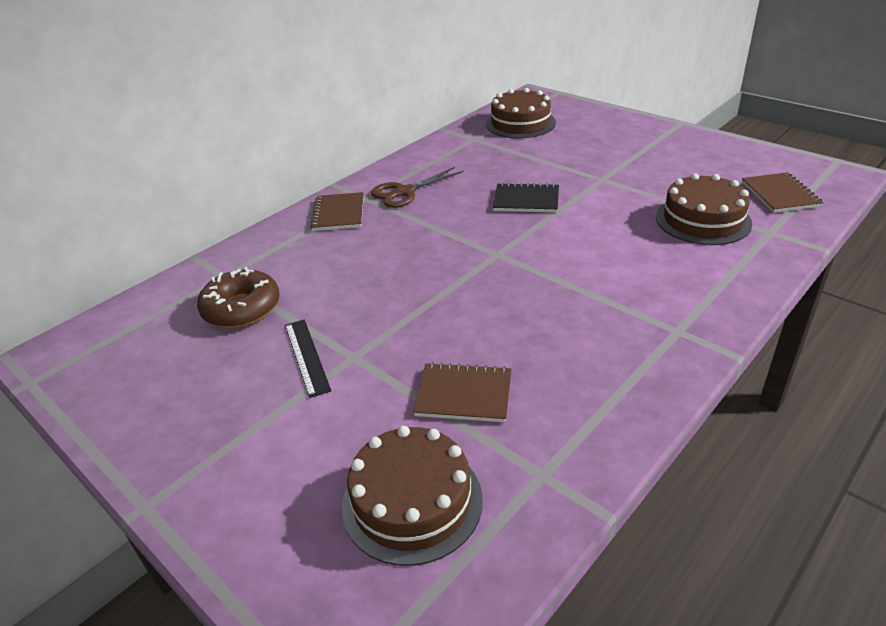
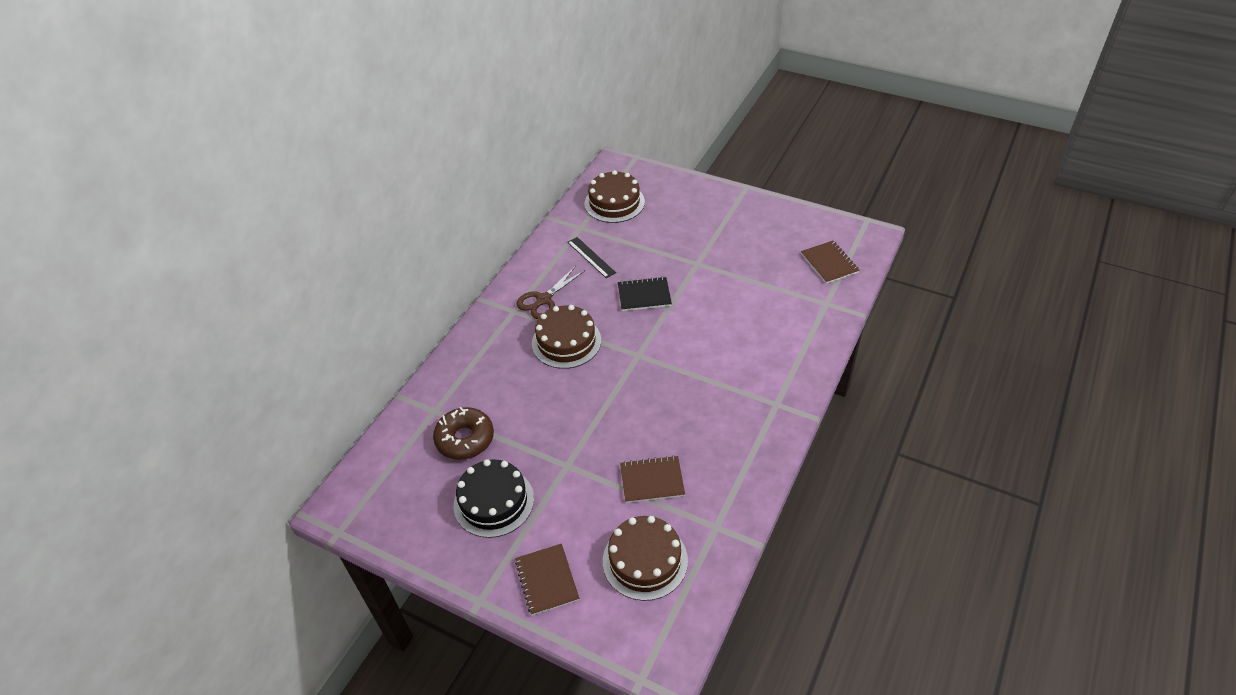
camera: 15 degrees left, 10 degrees up
black ruler [285,319,331,398] -> black ruler moved to [567,237,616,278]
brown notebook [310,192,364,231] -> brown notebook moved to [515,544,579,615]
brown cake [656,173,752,245] -> brown cake moved to [532,305,601,369]
none -> black cake [454,459,534,538]

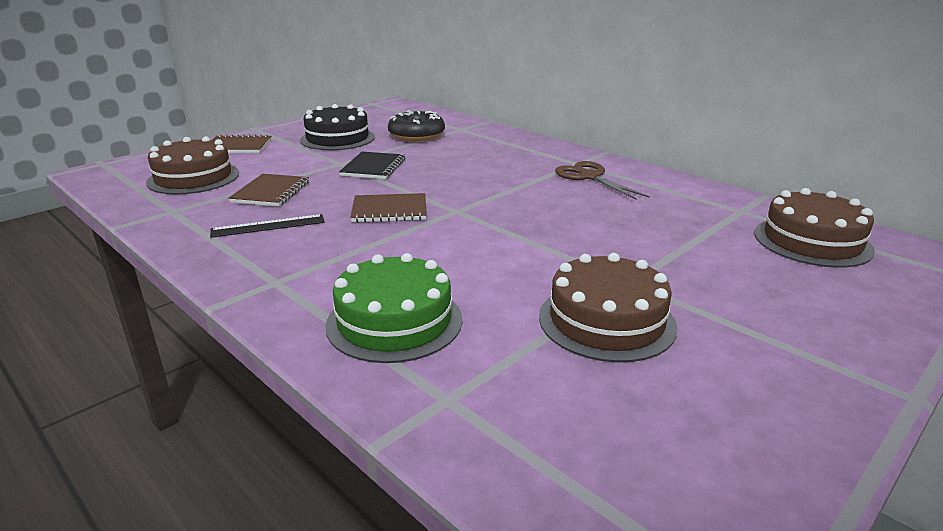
camera: 105 degrees right, 20 degrees down
brown donut [433,407,494,460] -> black donut [388,110,445,141]
brown cake [532,305,601,369] -> brown cake moved to [539,253,677,362]
black ruler [567,237,616,278] -> black ruler moved to [210,214,325,238]
black notebook [618,277,672,311] -> black notebook moved to [339,152,405,179]
brown notebook [801,241,860,284] -> brown notebook moved to [350,193,427,223]
none -> green cake [325,253,462,363]

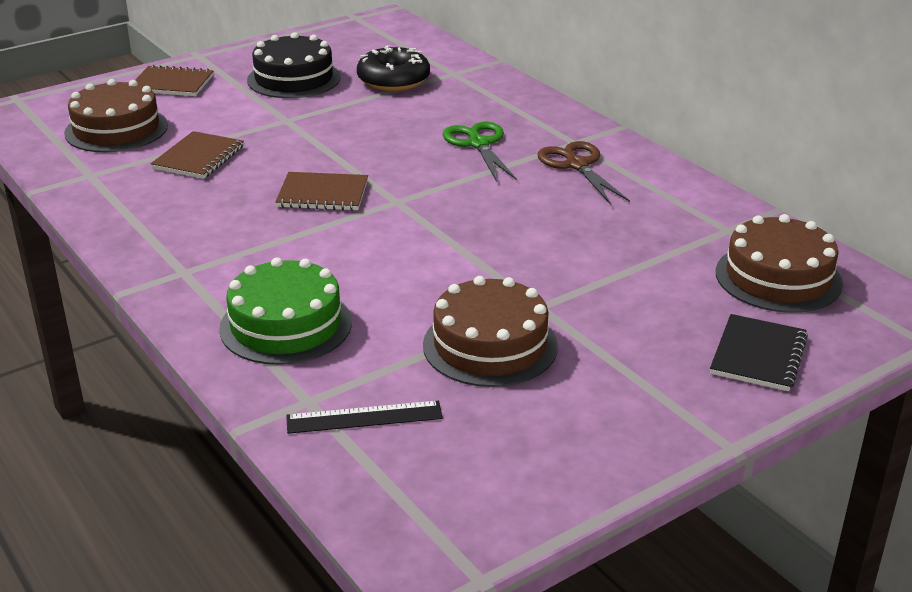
camera: 10 degrees right, 5 degrees up
black ruler [210,214,325,238] -> black ruler moved to [286,401,443,434]
black notebook [339,152,405,179] -> black notebook moved to [710,314,808,391]
none -> green scissors [443,121,517,180]

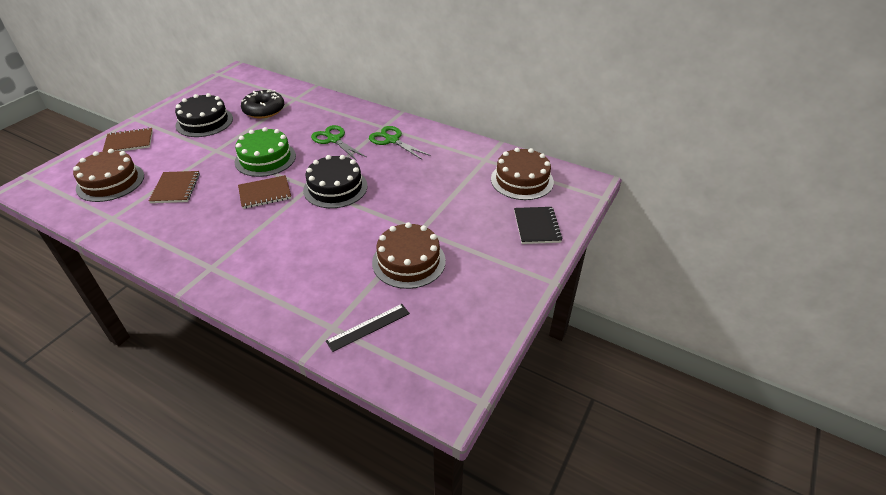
camera: 25 degrees left, 10 degrees up
green cake [219,257,352,365] -> green cake moved to [235,127,296,177]
brown scissors [537,141,630,204] -> green scissors [369,126,431,160]
none -> black cake [303,155,368,208]

